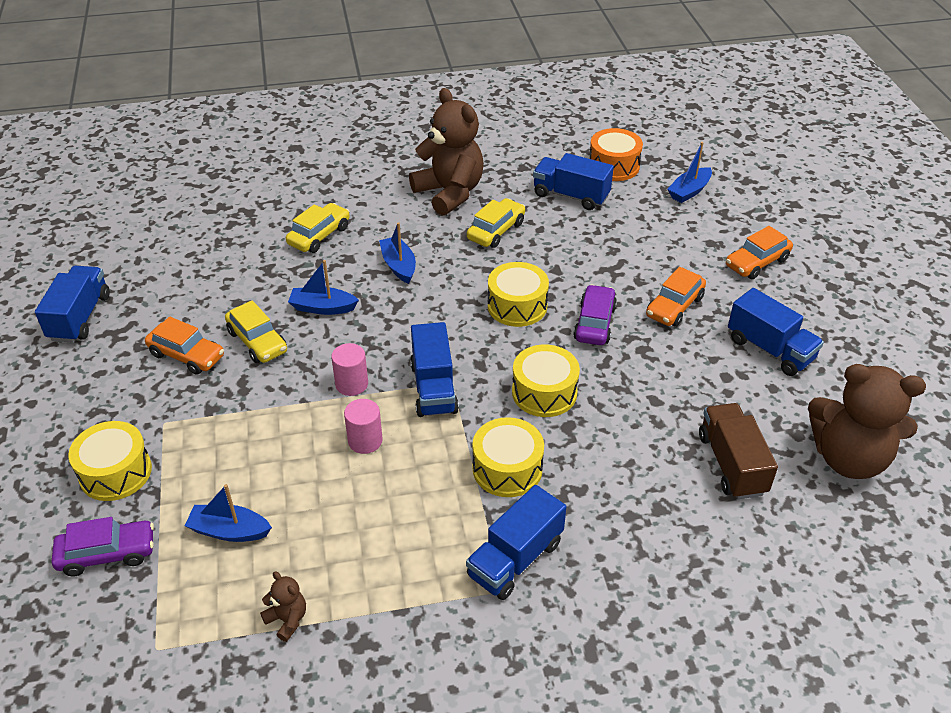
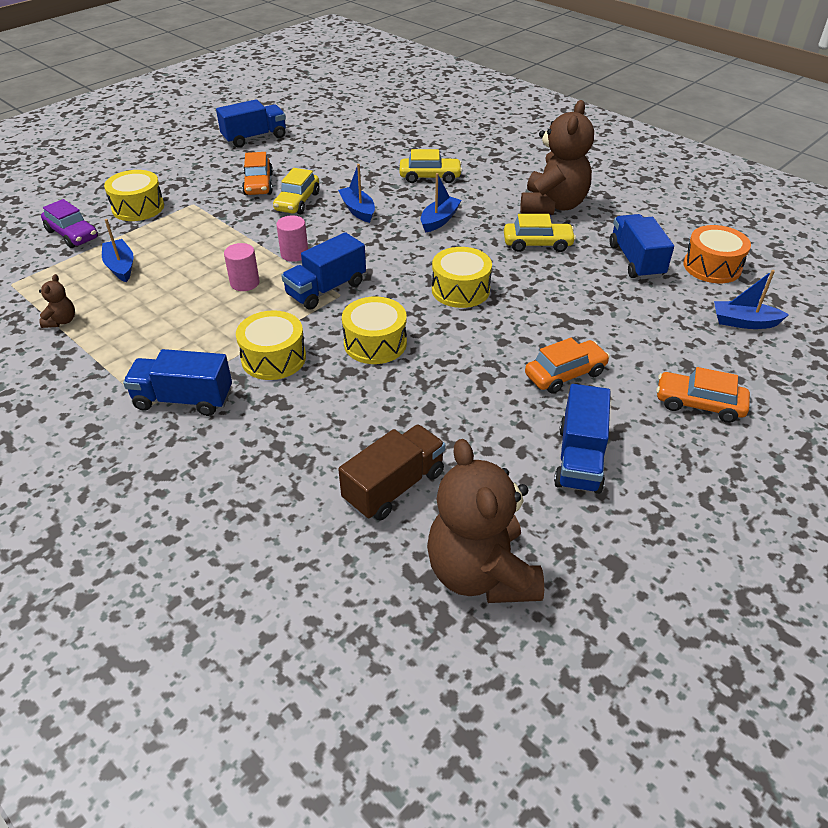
camera: 55 degrees right, 0 degrees up
purple car [573,285,617,345] -> none
orange car [646,267,706,327] -> orange car turned 150 degrees clockwise [525,338,610,394]

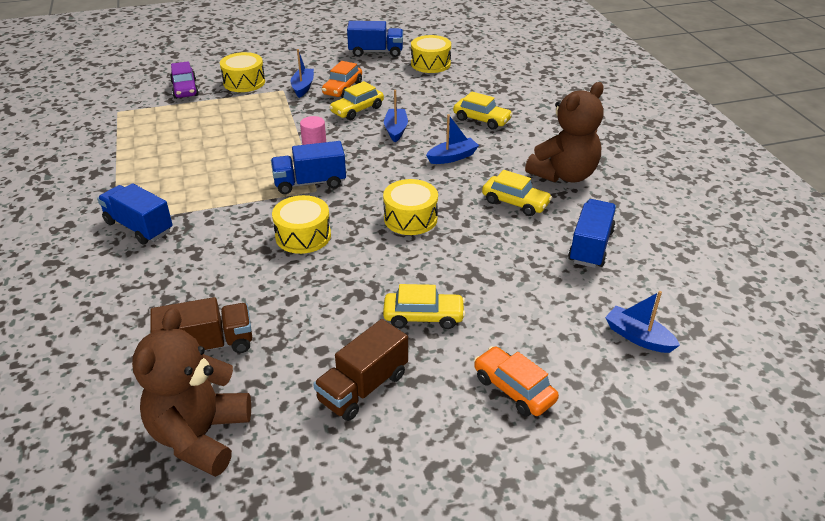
camera: 30 degrees right, 5 degrees down
brown teddy bear [39,274,75,328] -> none
blue boat [102,219,134,282] -> blue boat moved to [290,49,314,98]
pink cylinder [224,243,259,291] -> none
yellow drum [236,310,306,380] -> yellow drum moved to [411,35,451,73]
orange car [525,338,610,394] -> yellow car [383,284,466,329]
blue truck [554,384,611,494] -> brown truck [313,319,408,421]
orange drum [684,225,751,283] -> none

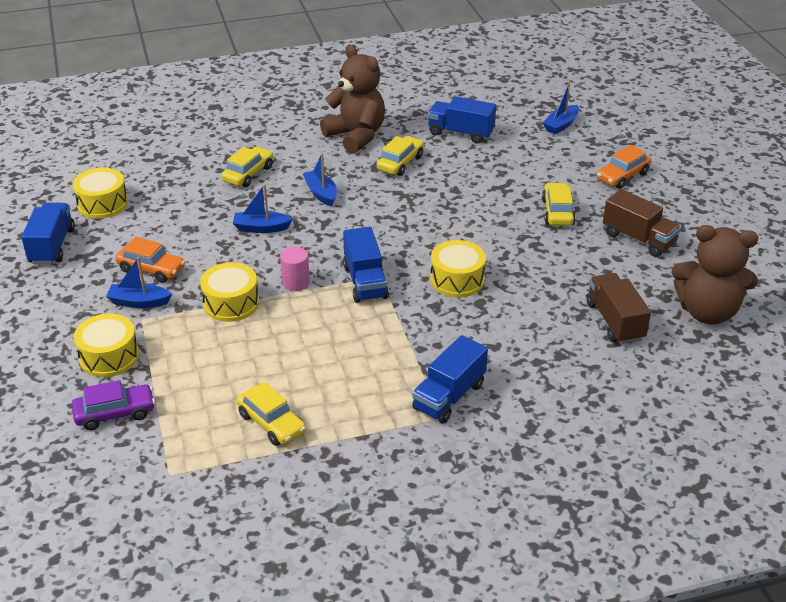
camera: 90 degrees left, 0 degrees up
yellow car [329,81,384,120] -> yellow car moved to [237,382,306,446]
yellow drum [383,179,438,235] -> yellow drum moved to [200,262,259,322]

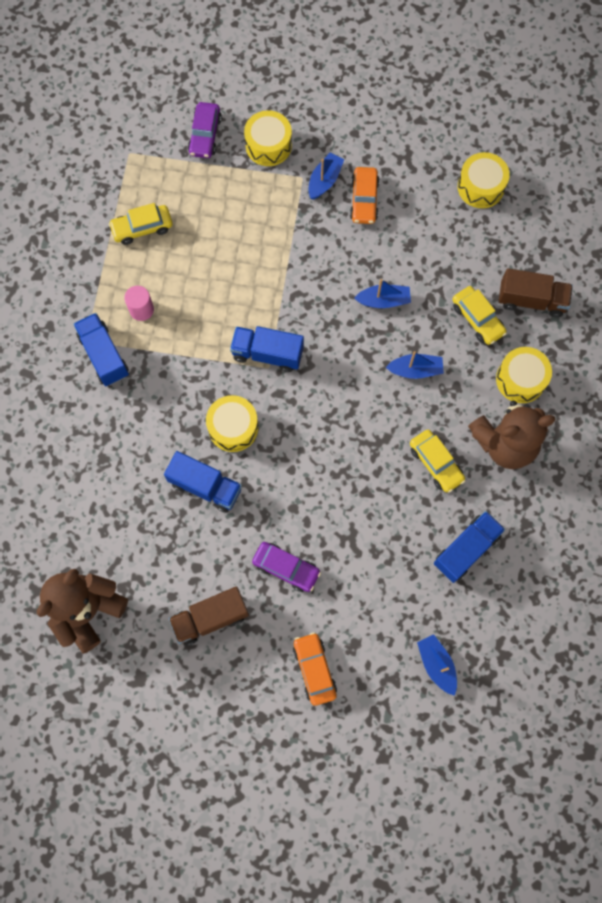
camera: 115 degrees right, 35 degrees up
blue truck [21,203,75,264] -> blue truck moved to [164,451,242,513]
orange car [115,237,185,283] -> orange car turned 45 degrees counterclockwise [350,167,380,224]
yellow drum [200,262,259,322] -> yellow drum moved to [496,347,552,403]
blue boat [233,184,293,233] -> blue boat turned 60 degrees clockwise [354,279,411,308]
pink cylinder [280,247,310,291] -> pink cylinder moved to [124,286,154,321]
yellow car [542,183,576,226] -> purple car [252,542,321,592]
brown truck [586,273,651,344] -> brown truck moved to [499,268,573,318]

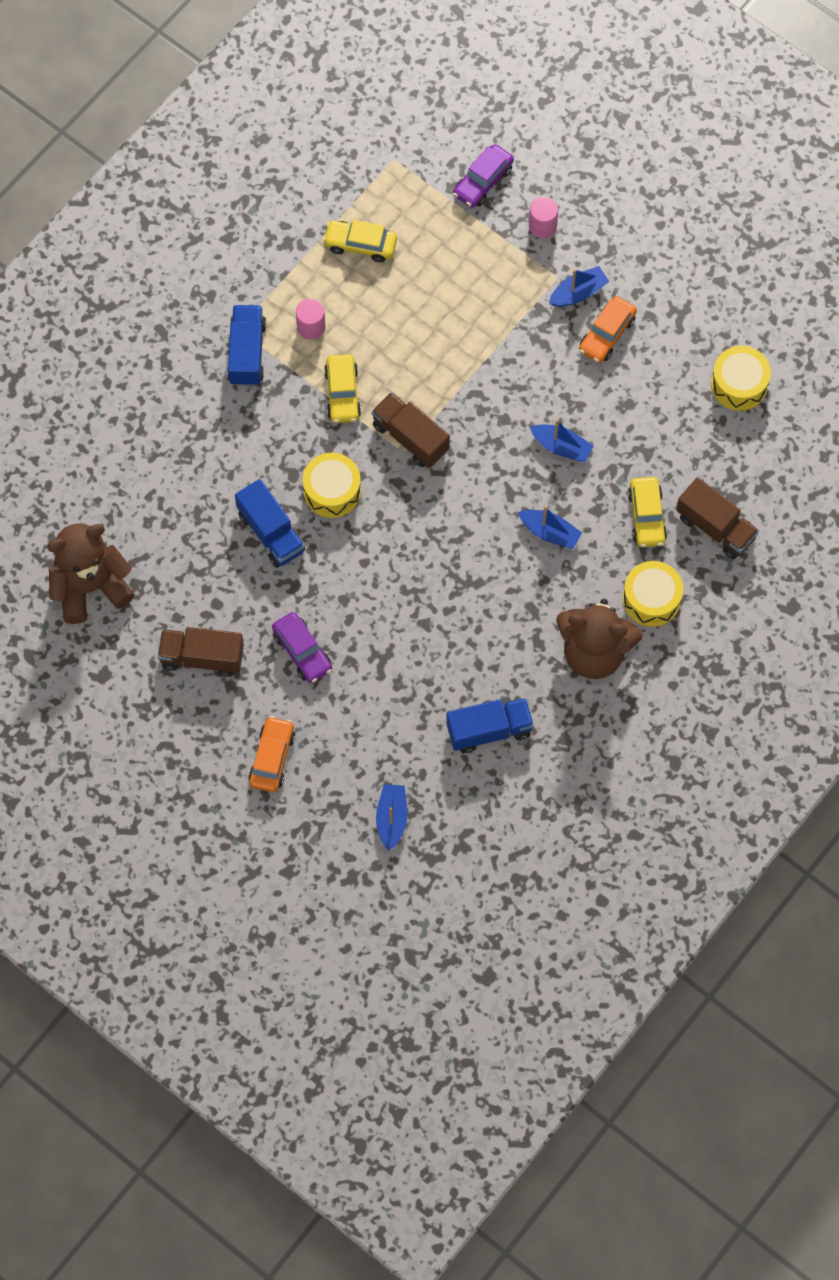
camera: 30 degrees right, 5 degrees down
blue truck [230,326,304,372] -> brown truck [372,392,450,468]
yellow drum [244,110,292,166] -> pink cylinder [529,197,558,238]
yellow car [410,430,466,493] -> yellow car moved to [324,354,361,423]

